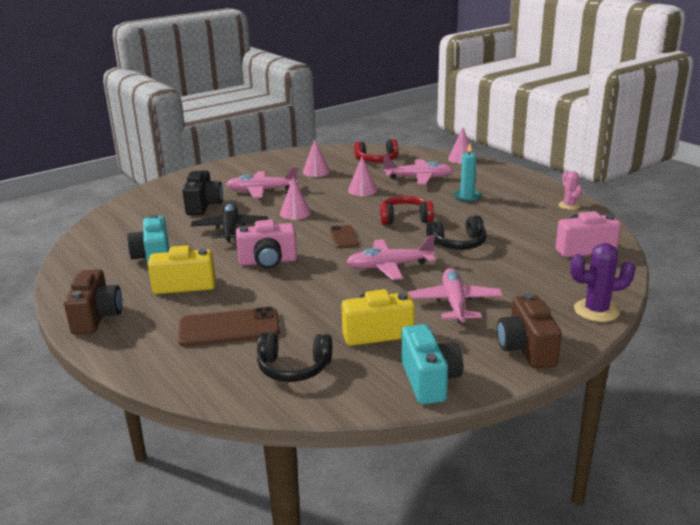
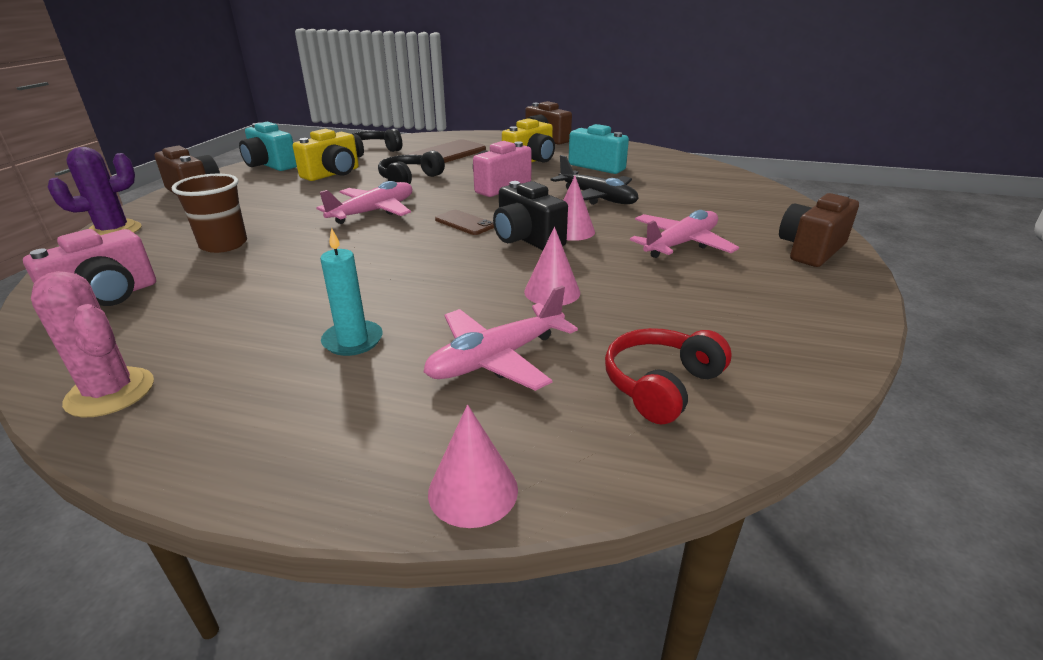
camera: 140 degrees right, 5 degrees up
black camera [182,171,223,215] -> black camera moved to [493,181,568,250]
pink cone [303,139,330,177] -> none
red headphones [380,196,434,225] -> none
pink plane [408,268,503,324] -> none
black headphones [426,215,487,250] -> black headphones moved to [378,150,445,184]
pink cactus [559,171,582,210] -> pink cactus [31,271,154,417], size x1.57
none -> brown cup [172,174,247,253]
none -> brown camera [779,193,859,267]

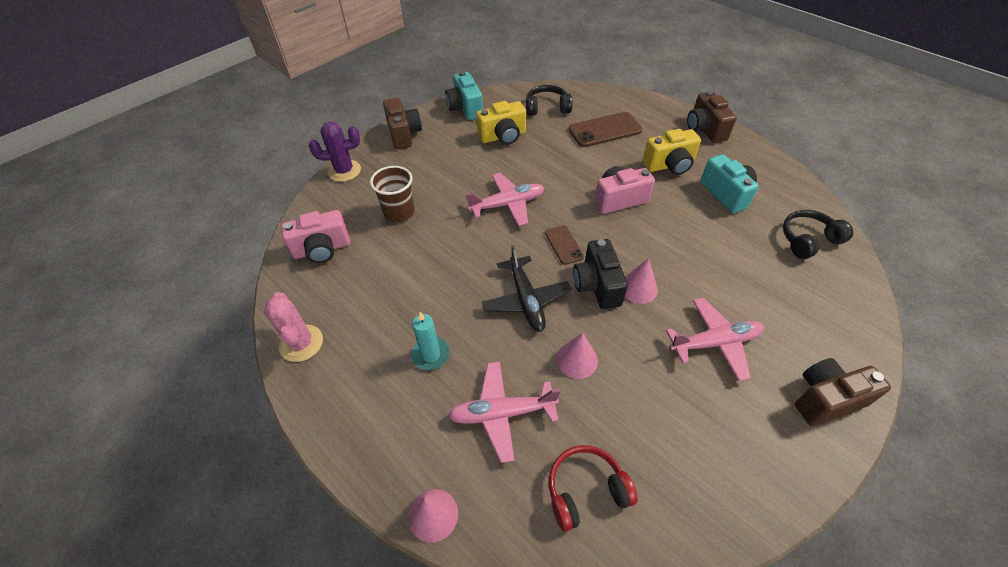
camera: 30 degrees right, 20 degrees up
black headphones [378,150,445,184] -> black headphones moved to [783,210,853,259]
black plane [550,155,638,205] -> black plane moved to [482,245,571,332]

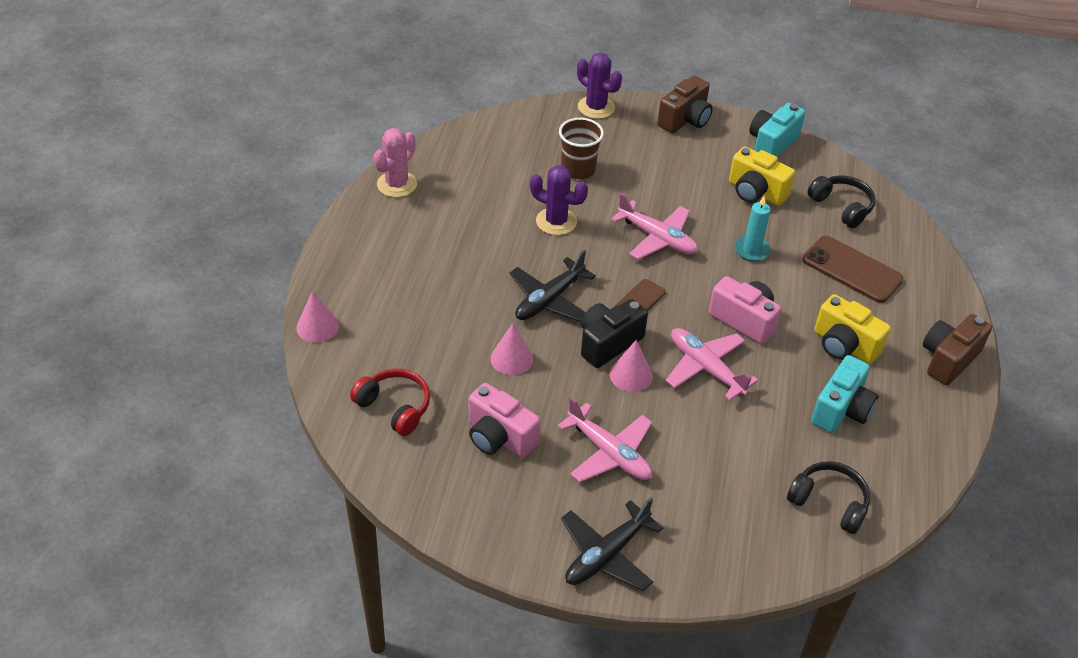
camera: 55 degrees right, 5 degrees down
pink camera [281,210,350,263] -> pink camera moved to [469,383,540,458]
turquoise candle [411,312,450,370] -> turquoise candle moved to [734,196,771,261]
pink plane [448,362,560,463] -> pink plane moved to [666,328,758,401]
brown camera [795,358,891,426] -> black plane [561,497,663,591]
none -> purple cactus [530,165,588,235]

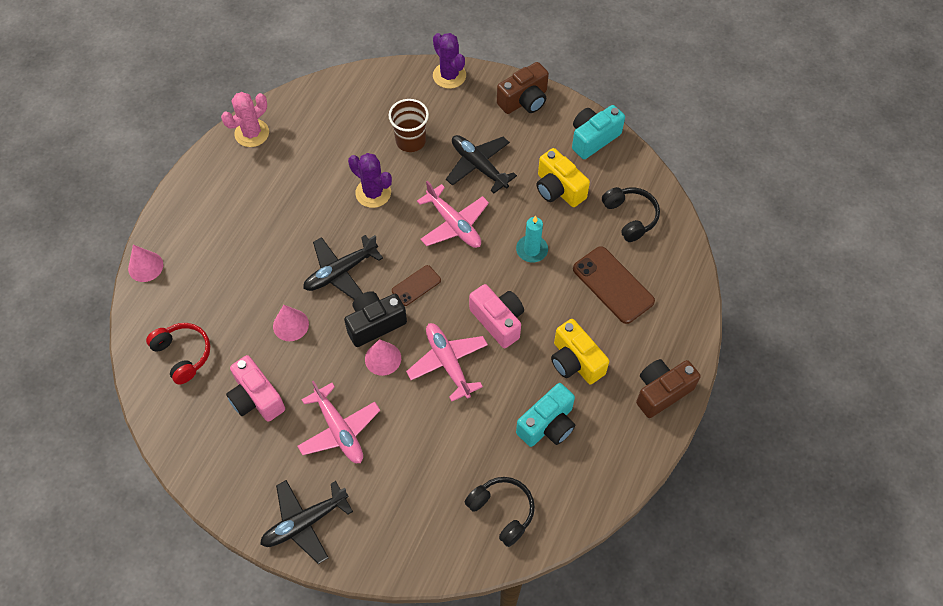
camera: 15 degrees right, 15 degrees up
none -> black plane [446,135,517,193]

